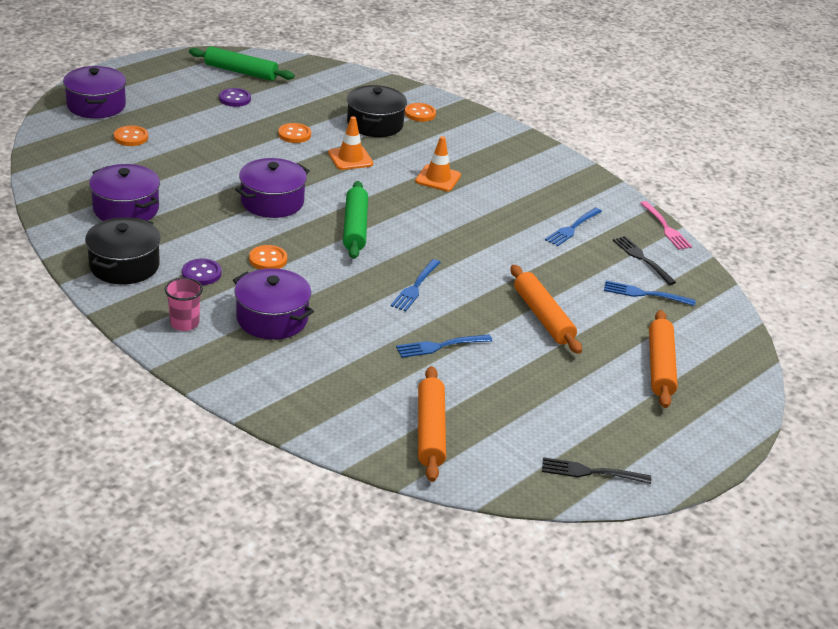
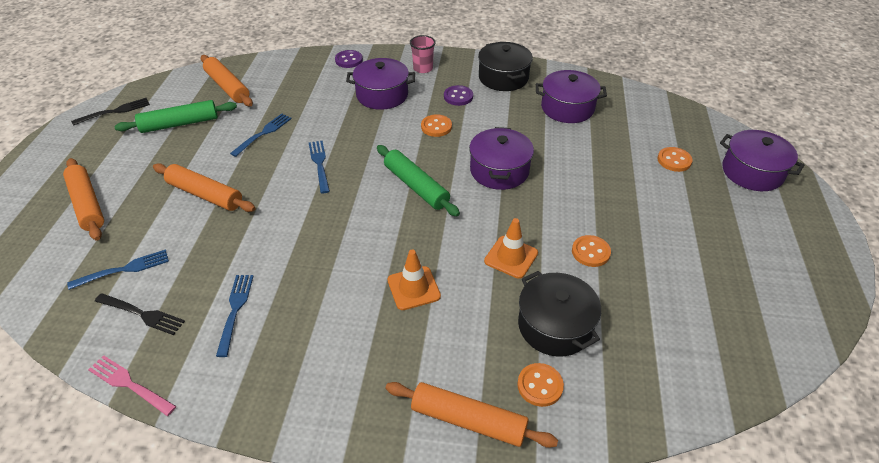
camera: 145 degrees right, 10 degrees up
green rolling pin [189,46,295,81] -> green rolling pin moved to [114,100,237,133]
purple button [219,88,251,107] -> purple button moved to [335,50,363,68]
none -> orange rolling pin [386,382,558,448]

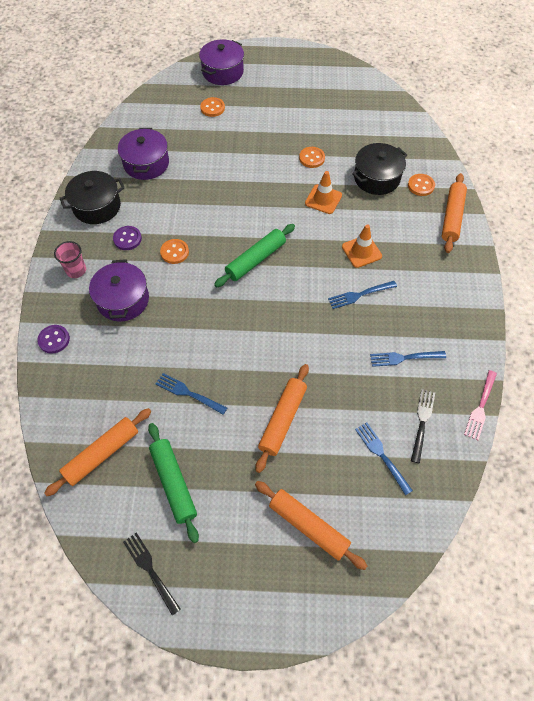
camera: 95 degrees left, 15 degrees up
orange rolling pin [63,158,104,241] -> orange rolling pin turned 75 degrees clockwise [255,481,367,570]
blue fork [309,141,330,193] -> blue fork moved to [328,281,397,309]
purple pot [469,127,534,190] -> none

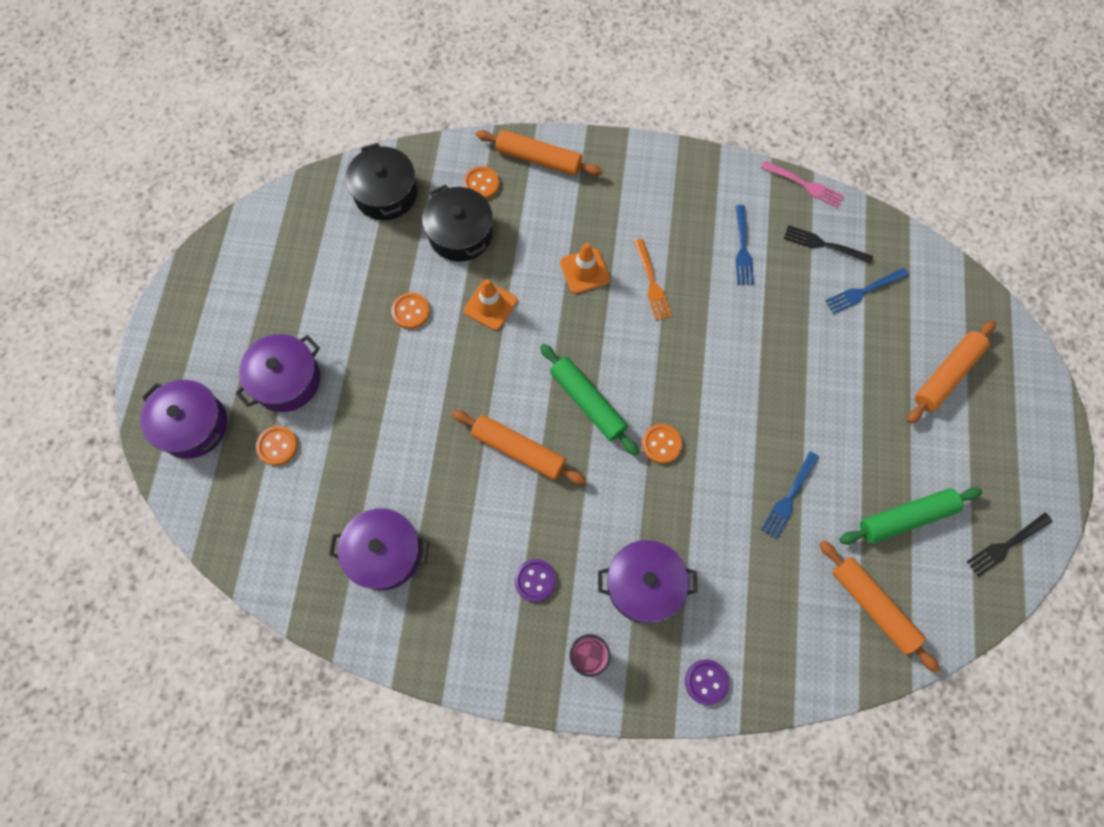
camera: 85 degrees left, 10 degrees up
black pot [59,171,125,224] -> black pot moved to [346,143,417,220]
orange button [160,239,189,264] -> orange button moved to [642,424,682,464]
orange rolling pin [256,364,309,473] -> orange rolling pin moved to [452,410,586,485]
blue fork [328,281,397,309] -> orange fork [634,239,672,321]
none -> purple pot [236,334,320,412]

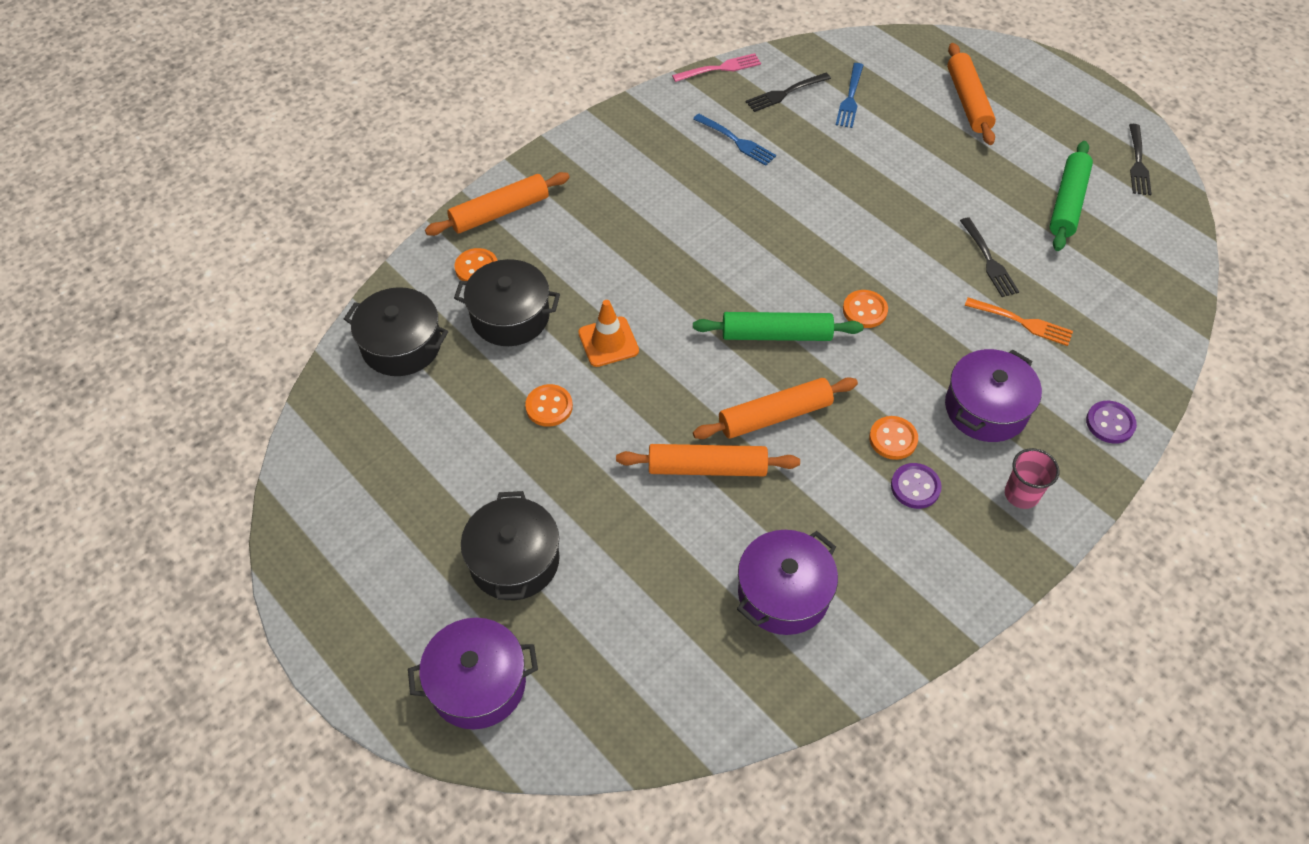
camera: 50 degrees left, 15 degrees down
purple pot [236,334,320,412] -> black pot [461,491,560,600]
orange button [256,426,298,466] -> orange button moved to [869,416,918,460]
orange traffic cone [560,243,610,294] -> none
orange fork [634,239,672,321] -> orange fork moved to [965,297,1073,346]
blue fork [761,451,819,540] -> black fork [960,218,1019,297]
orange rolling pin [819,541,939,672] -> orange rolling pin moved to [616,444,800,476]

